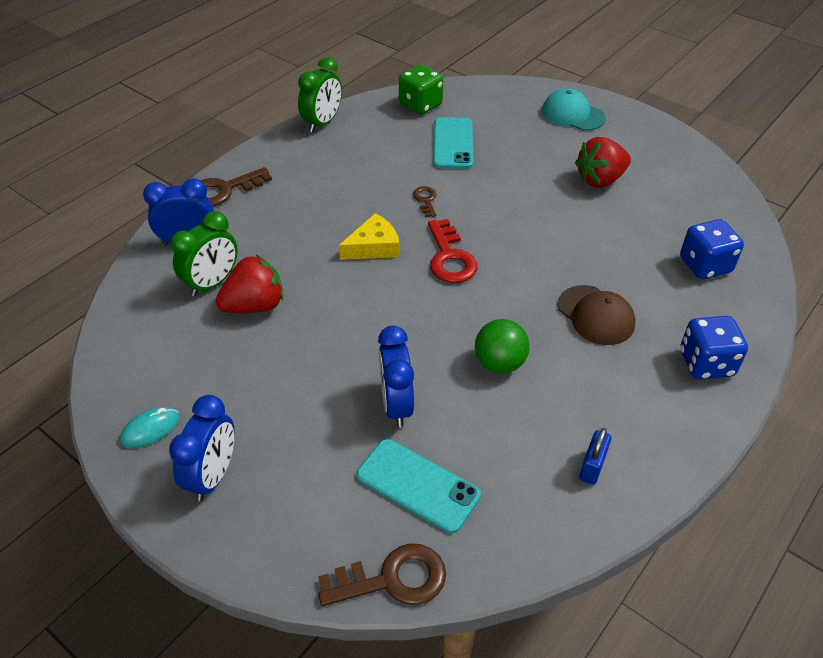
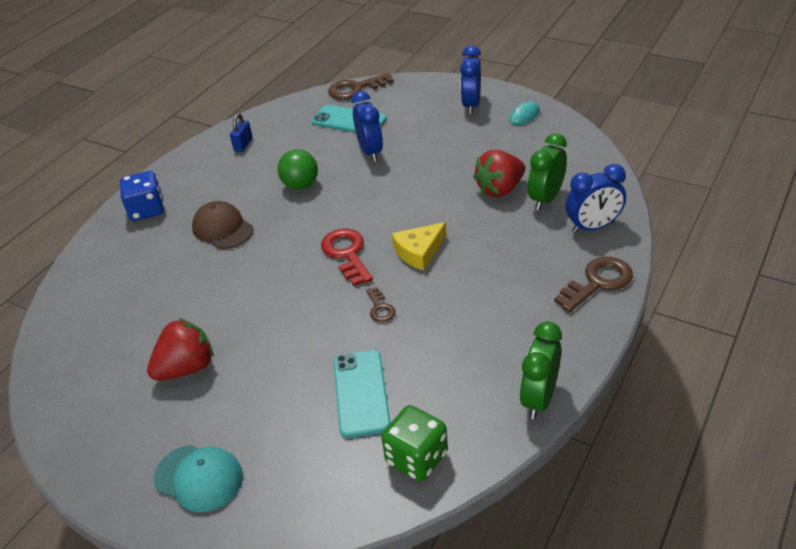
camera: 175 degrees right, 5 degrees down
blue dice [680,219,744,279] -> none

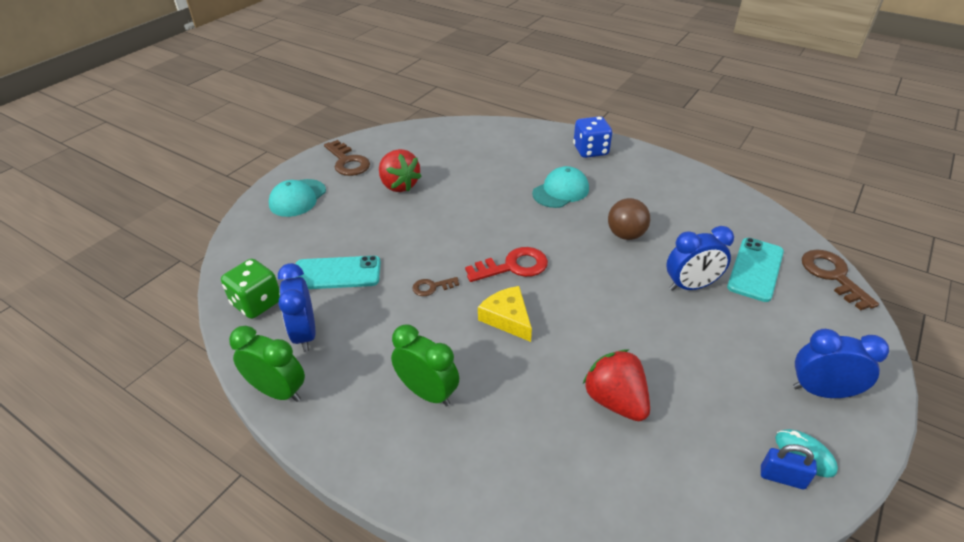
camera: 90 degrees right, 0 degrees up
brown cap [192,201,253,249] -> turquoise cap [532,166,589,208]
blue padlock [230,113,253,152] -> blue padlock moved to [761,444,817,489]
green ball [278,149,318,190] -> brown ball [608,198,650,240]
green clock [528,133,567,211] -> green clock moved to [391,324,459,407]
brown key [554,256,633,312] -> brown key moved to [324,140,370,176]
blue clock [566,164,626,233] -> blue clock moved to [278,263,315,352]

